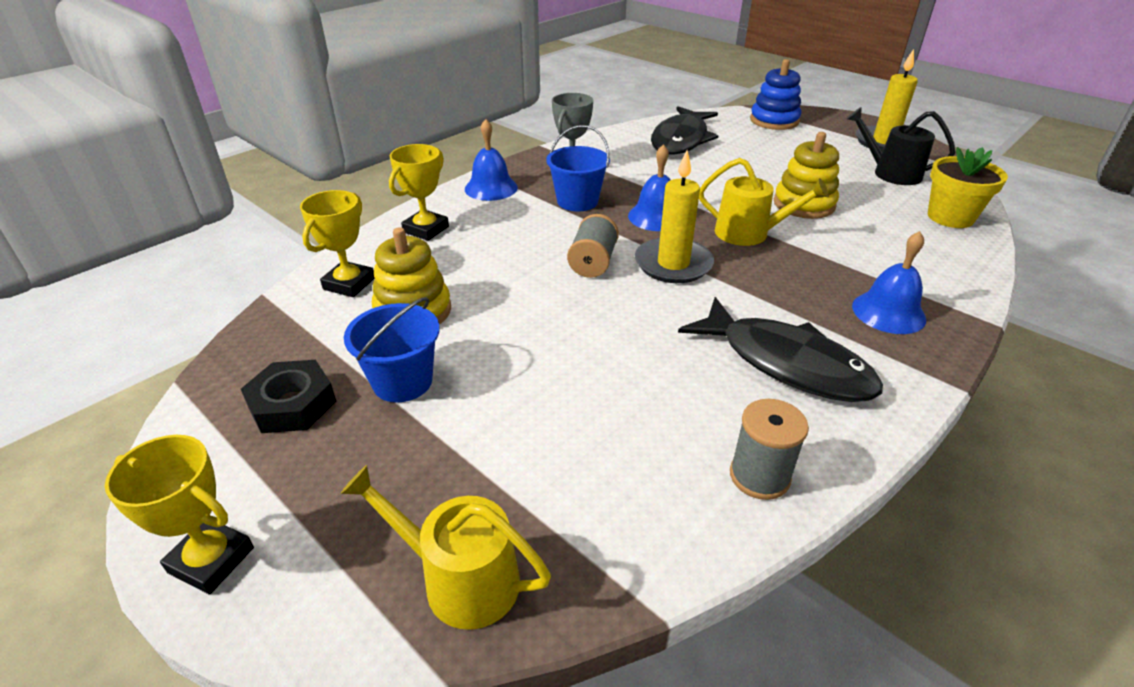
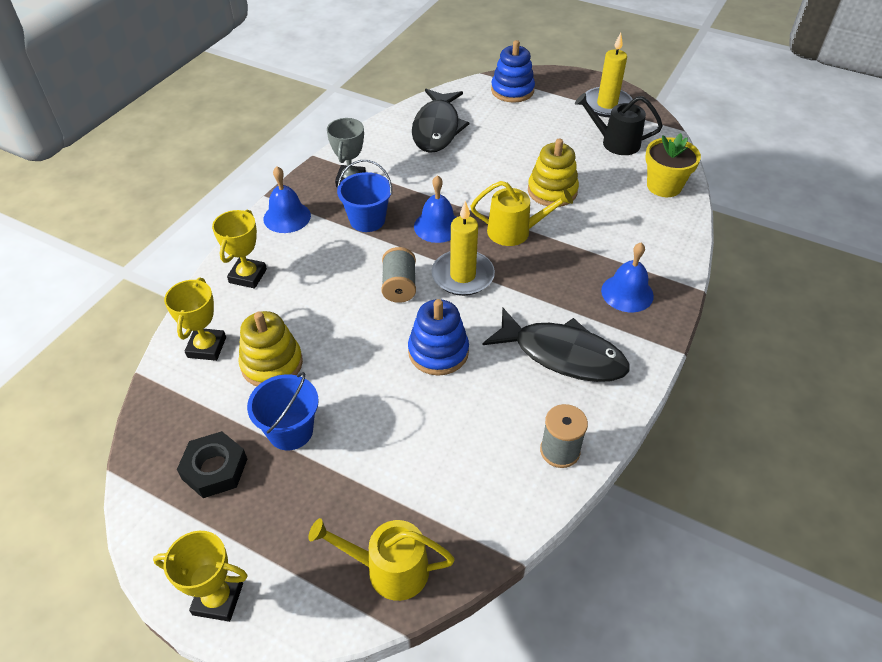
camera: 15 degrees left, 10 degrees up
none -> blue stacking toy [408,299,469,376]

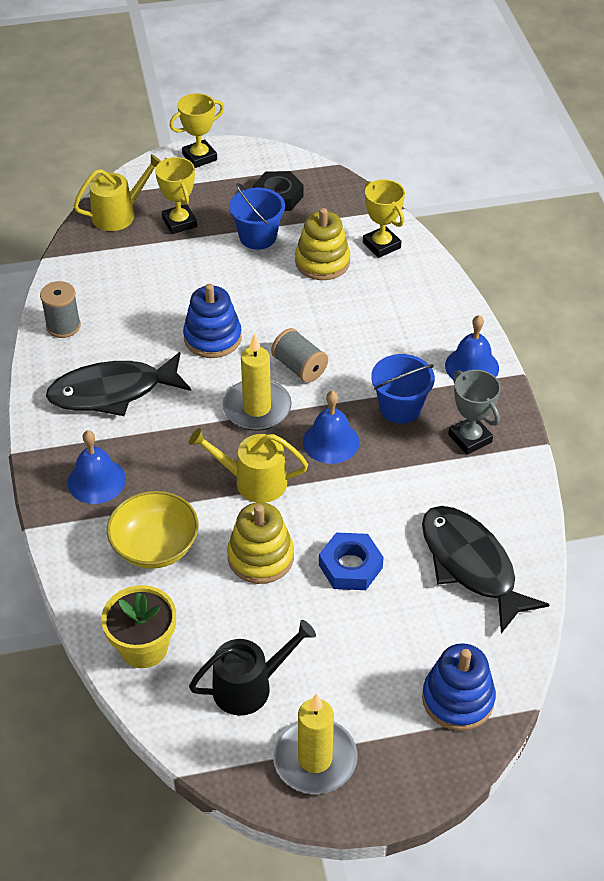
camera: 140 degrees right, 0 degrees up
yellow trophy [212,210,267,289] -> yellow trophy moved to [155,157,197,234]
yellow watering can [471,181,573,246] -> yellow watering can turned 45 degrees clockwise [189,428,308,503]
none -> yellow bowl [107,491,199,569]
none -> blue nut [319,532,384,590]

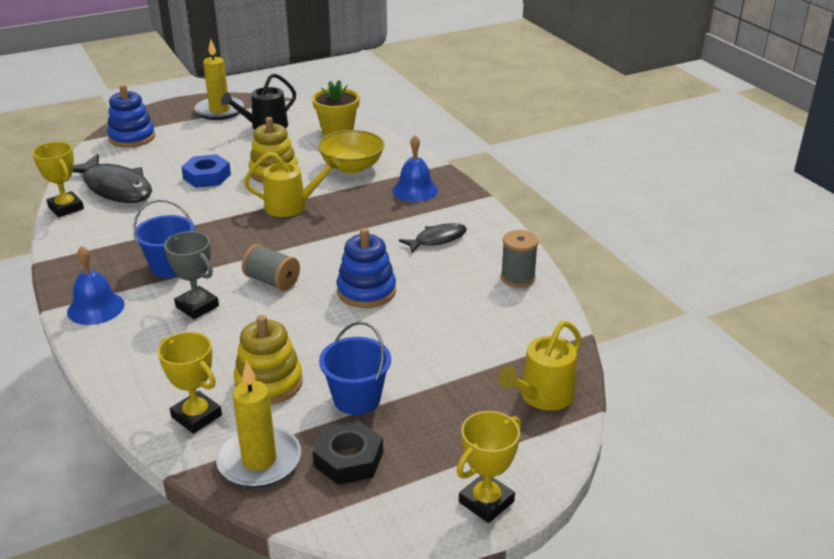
camera: 165 degrees right, 15 degrees down
black fish [46,352,191,416] -> black fish [399,223,467,253], size x0.55
yellow trophy [155,157,197,234] -> yellow trophy moved to [32,142,84,217]
yellow candle [222,333,292,431] -> yellow candle moved to [216,360,301,488]
blue bell [303,391,359,464] -> none
grey trophy [448,370,501,455] -> grey trophy moved to [164,231,219,319]

